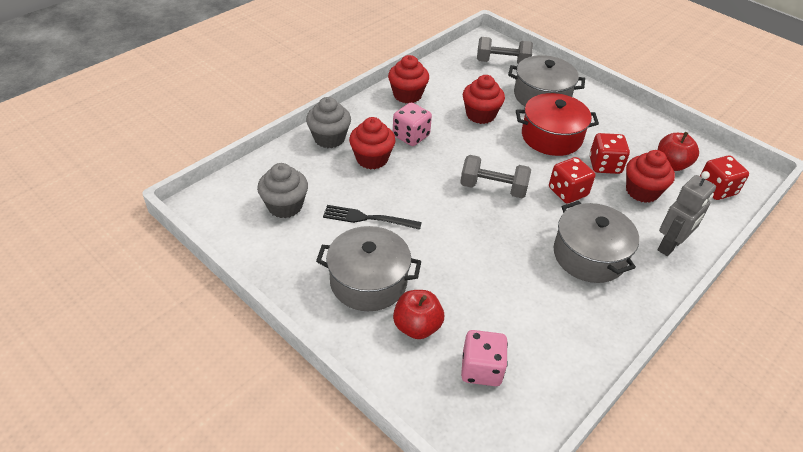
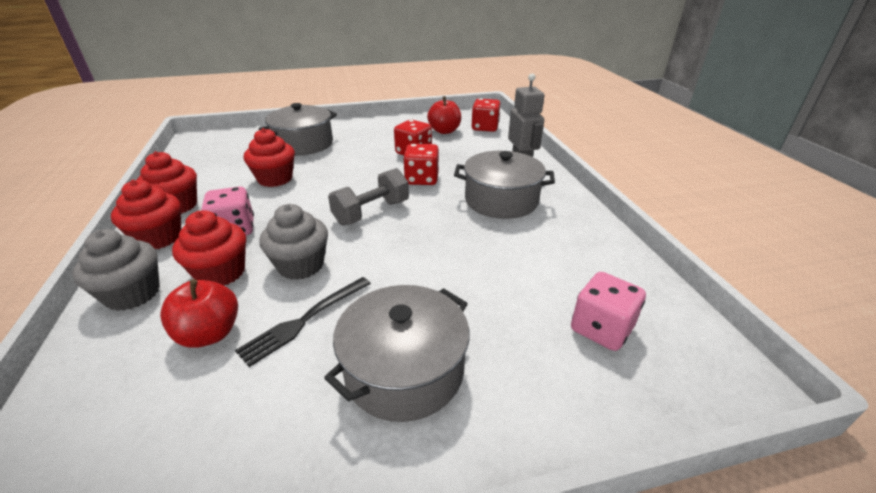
camera: 55 degrees left, 10 degrees down
grey cupcake [257,163,308,218] -> grey cupcake moved to [259,204,328,280]
red apple [393,290,444,339] -> red apple moved to [160,279,238,348]
grey dumbbell [477,37,533,64] -> none
red pot [516,93,599,156] -> none
red cupcake [626,150,675,203] -> red cupcake moved to [111,180,181,249]

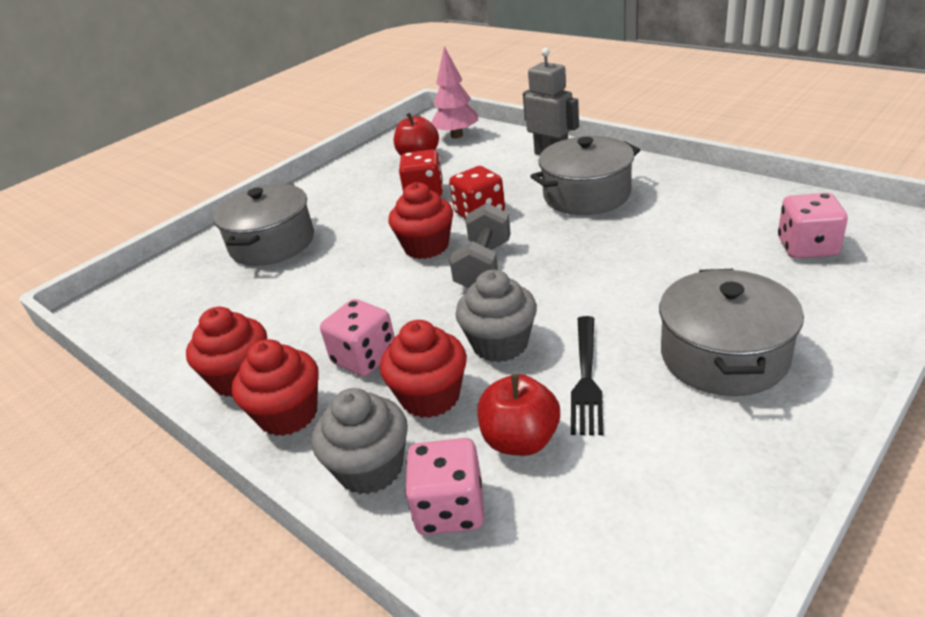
camera: 30 degrees left, 0 degrees up
red cupcake [244,128,295,187] -> red cupcake moved to [389,182,453,259]
red dice [472,98,501,132] -> pink tree [431,46,478,138]
none -> pink dice [405,438,484,535]

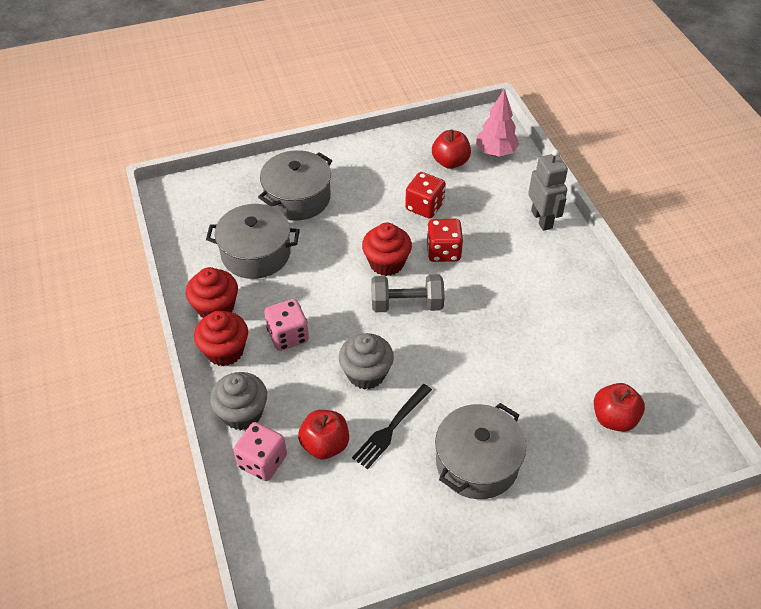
camera: 25 degrees right, 15 degrees up
red cupcake [380,320,467,418] -> none
grey dumbbell [450,203,511,288] -> grey dumbbell turned 45 degrees clockwise [371,274,445,312]
grey pot [530,136,640,215] -> grey pot moved to [206,204,300,279]
pink dice [778,193,848,259] -> red apple [594,383,645,432]

